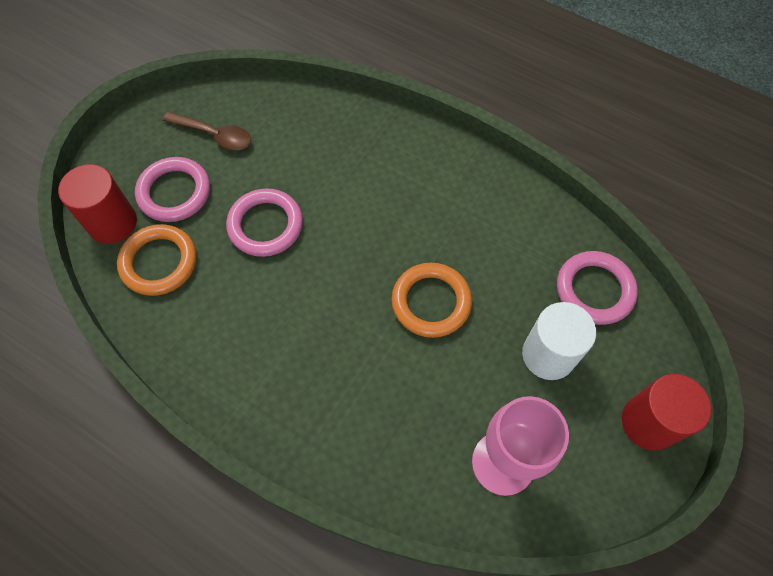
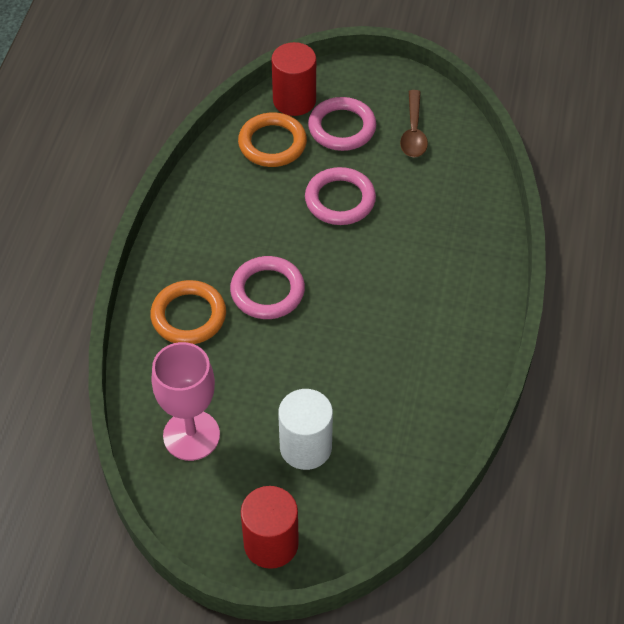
camera: 70 degrees right, 10 degrees down
orange ring [391,263,472,338] -> orange ring moved to [150,280,226,344]
pink ring [557,251,638,325] -> pink ring moved to [230,256,305,319]

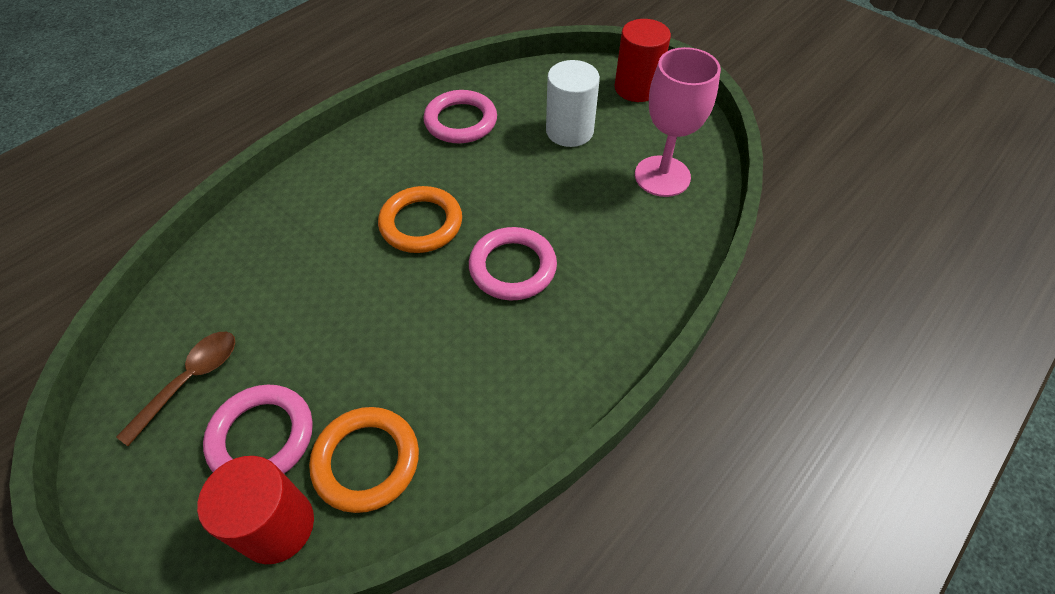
camera: 150 degrees left, 0 degrees up
orange ring [150,280,226,344] -> orange ring moved to [378,186,462,253]
pink ring [305,167,376,225] -> pink ring moved to [423,90,497,143]

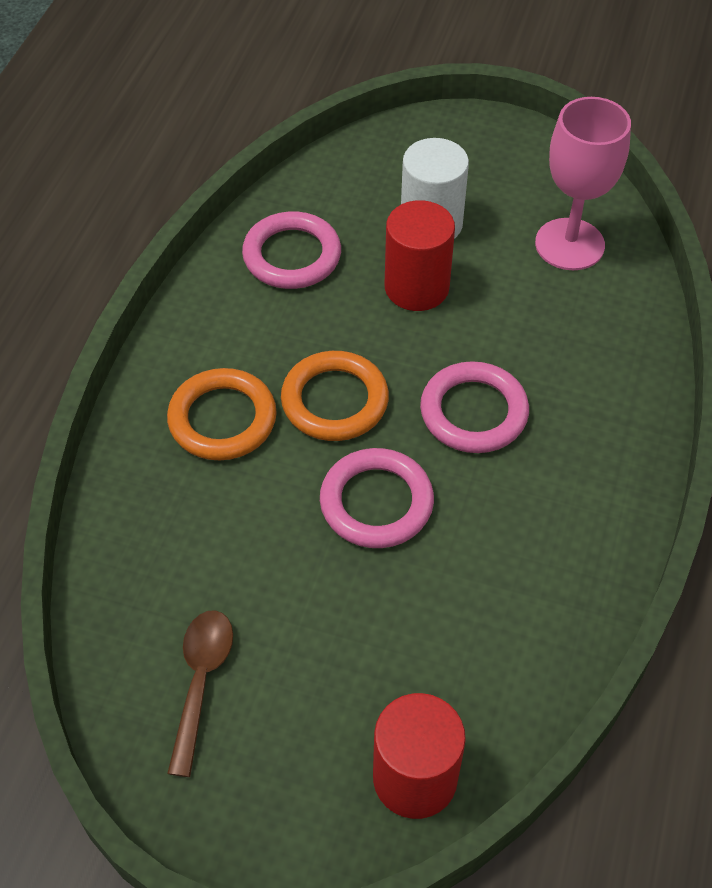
camera: 25 degrees left, 0 degrees up
pink ring [203,384,313,474] -> pink ring moved to [320,448,434,548]
orange ring [309,407,419,513] -> orange ring moved to [167,368,277,460]
red cylinder [614,19,671,102] -> red cylinder moved to [385,200,455,311]

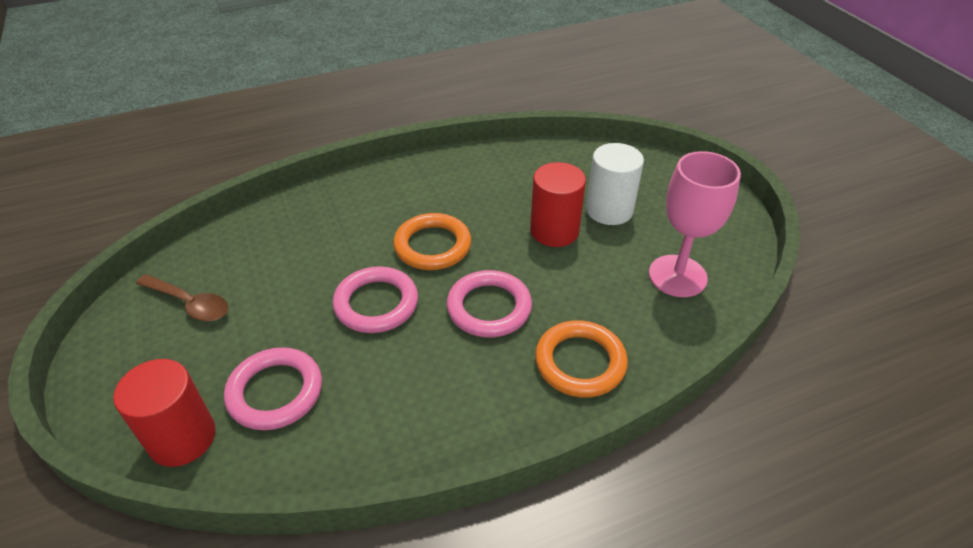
camera: 50 degrees right, 10 degrees down
orange ring [167,368,277,460] -> orange ring moved to [535,320,628,398]
brown spoon [167,610,233,777] -> brown spoon turned 60 degrees clockwise [136,274,228,321]
pink ring [242,211,341,289] -> pink ring moved to [224,347,322,430]

